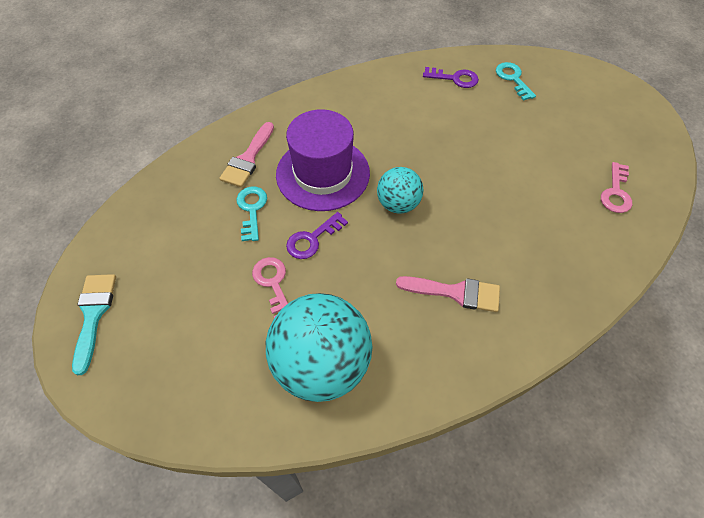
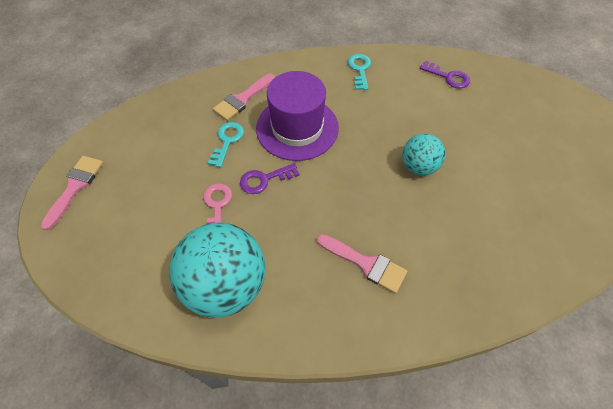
camera: 20 degrees right, 0 degrees up
turquoise brush [72,274,116,375] -> pink brush [41,156,103,230]
turquoise ball [377,167,423,214] -> turquoise ball moved to [402,133,445,175]
turquoise key [496,62,536,101] -> turquoise key moved to [348,54,371,90]
pink key [601,162,632,213] -> none

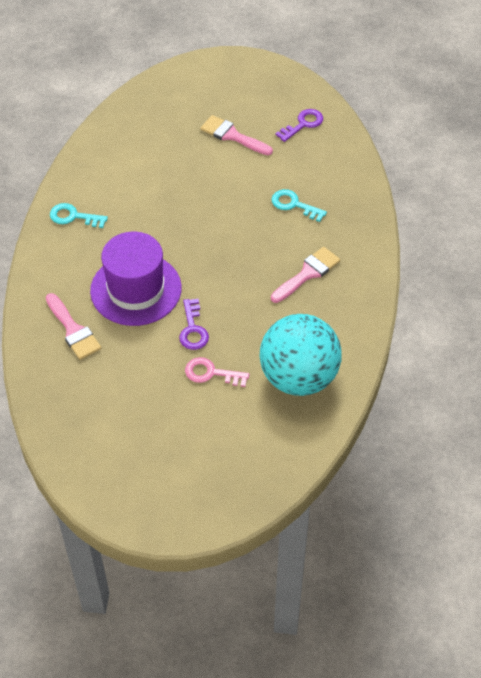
camera: 75 degrees left, 5 degrees down
pink brush [41,156,103,230] -> pink brush moved to [200,115,273,155]
turquoise key [208,122,244,168] -> turquoise key moved to [272,189,327,222]
turquoise ball [402,133,445,175] -> none
purple key [420,60,470,89] -> purple key moved to [275,109,323,142]

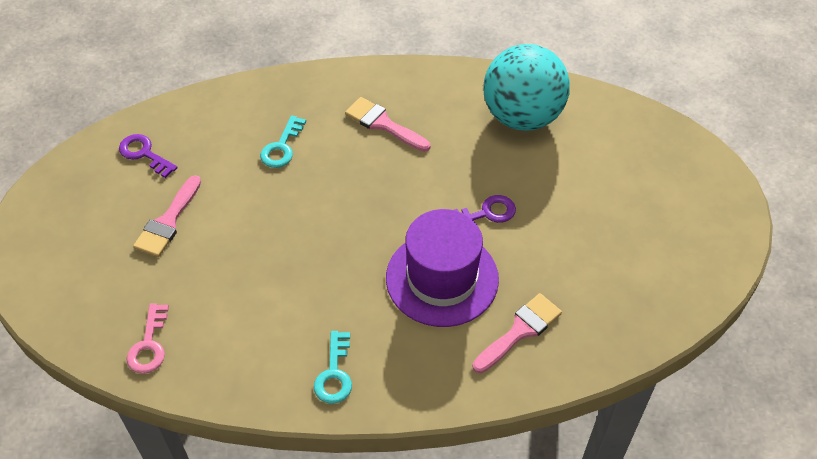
camera: 100 degrees left, 0 degrees up
pink key [185,357,249,387] -> pink key moved to [127,303,169,374]

